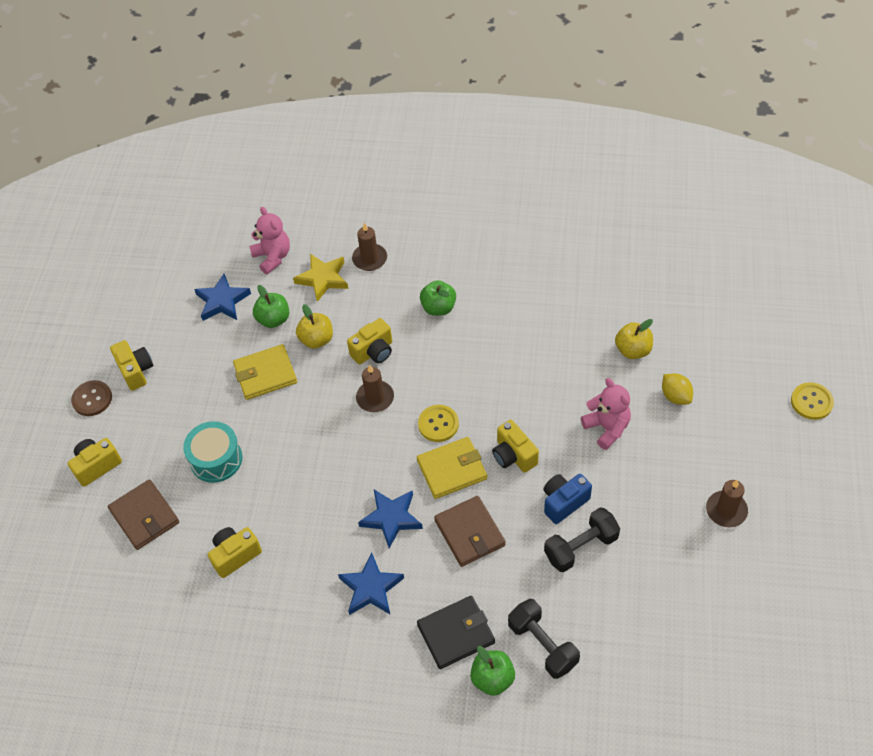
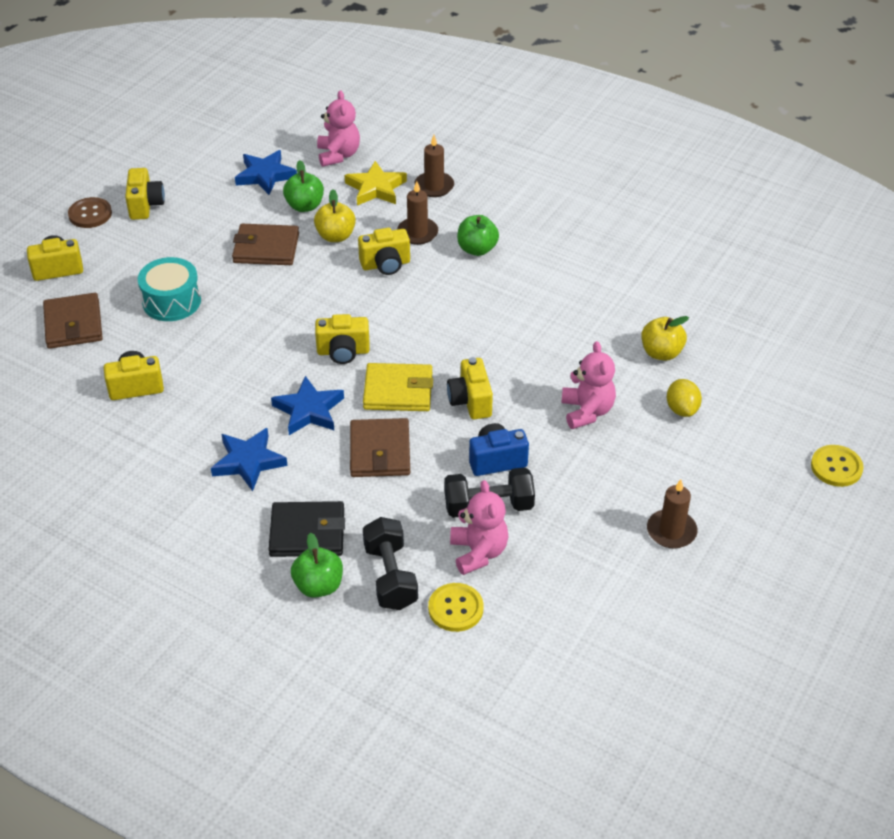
camera: 20 degrees right, 10 degrees down
yellow wallet [233,344,297,400] -> brown wallet [232,224,299,265]
brown candle [356,364,394,412] -> brown candle moved to [397,181,438,245]
yellow button [418,405,459,442] -> yellow button moved to [428,583,484,632]
none -> yellow camera [315,314,370,364]
none -> pink teddy bear [450,480,509,575]

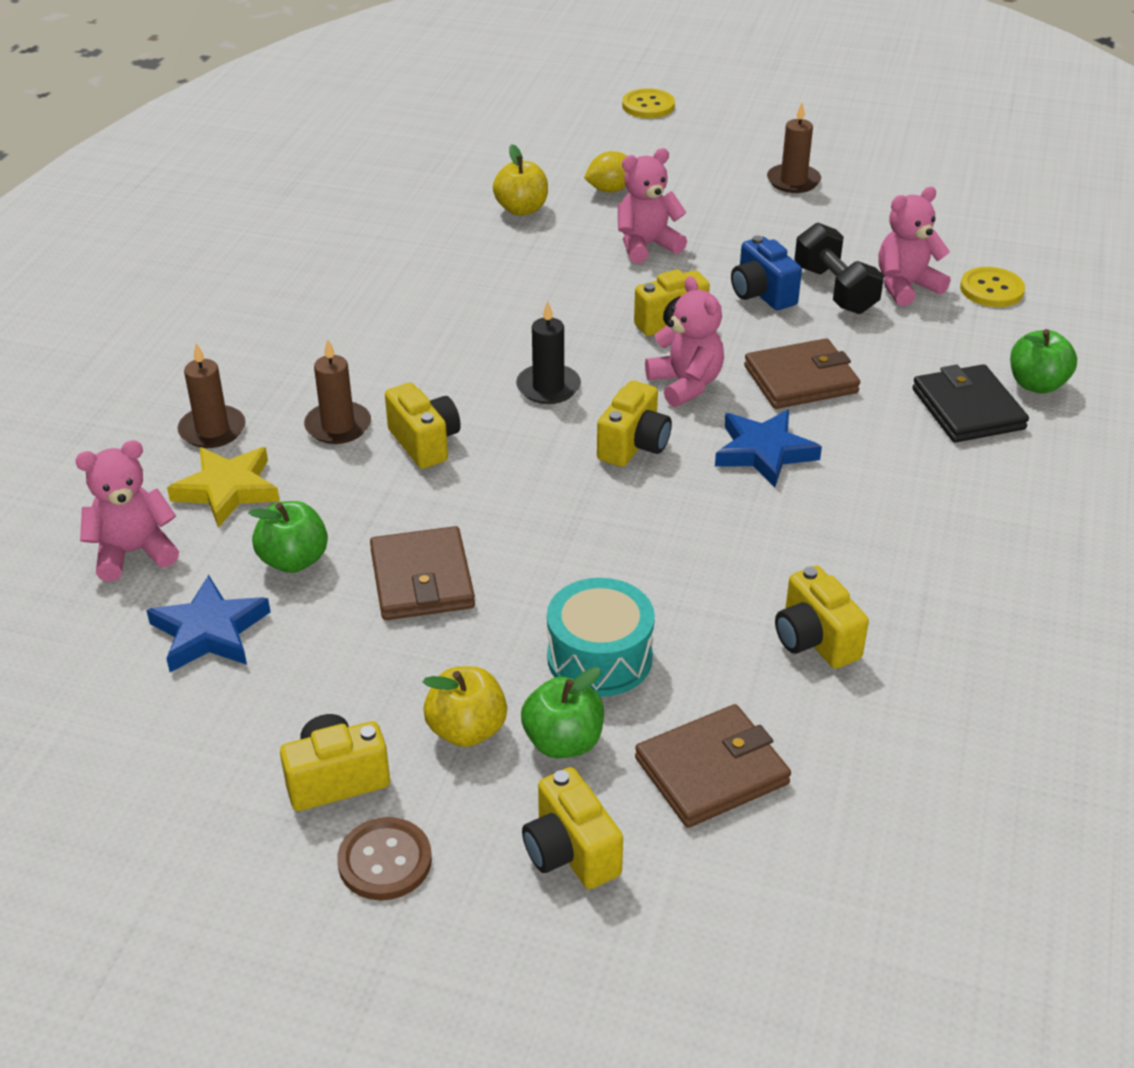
camera: 105 degrees left, 5 degrees down
blue star [211,428,288,491] -> none
yellow apple [314,189,356,242] -> yellow apple moved to [423,666,507,747]
yellow camera [315,314,370,364] -> yellow camera turned 45 degrees clockwise [597,381,672,467]
yellow wallet [363,363,433,411] -> pink teddy bear [645,276,724,407]
black dumbbell [363,517,418,610] -> none
green apple [457,215,499,256] -> green apple moved to [521,667,604,758]
none -> black candle [516,301,581,404]

